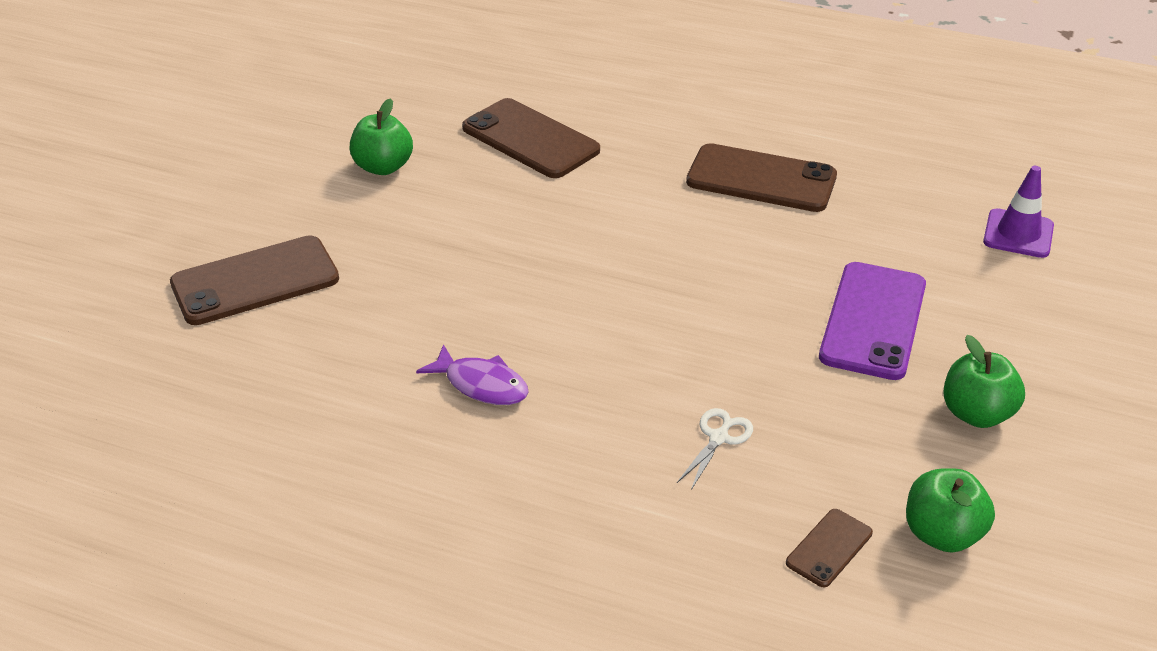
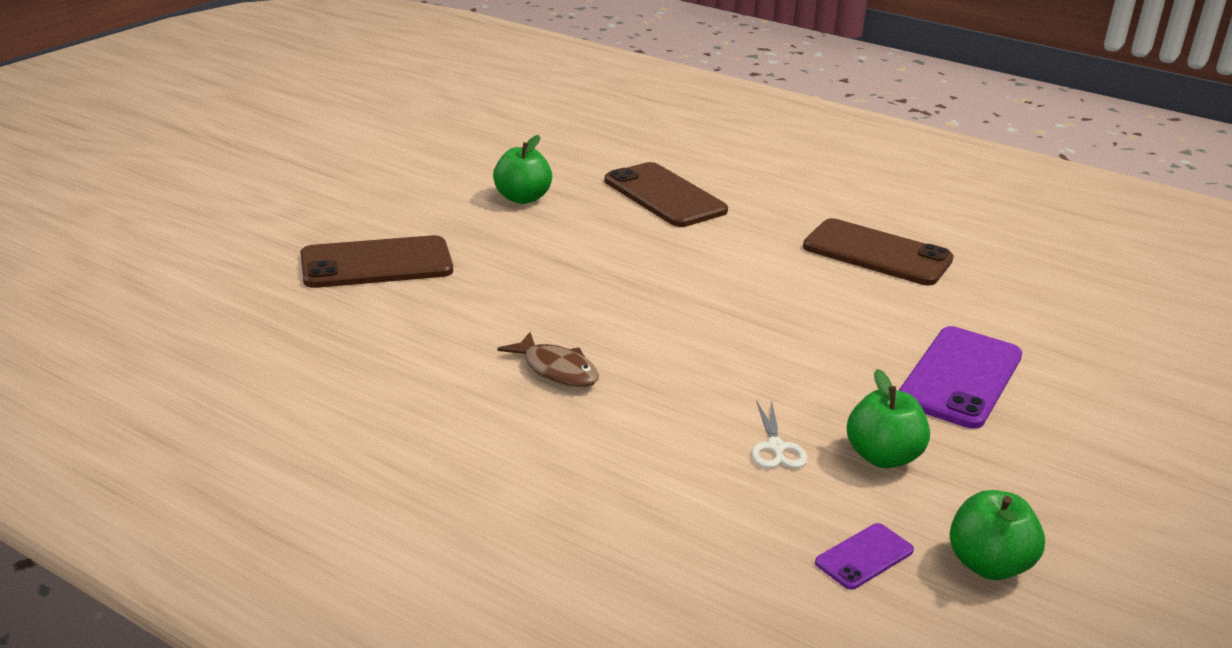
camera: 10 degrees right, 10 degrees down
purple fish [416,344,529,405] -> brown fish [497,332,599,388]
white scissors [677,408,753,490] -> white scissors turned 135 degrees clockwise [751,400,807,468]
brown phone [786,509,873,587] -> purple phone [815,523,914,590]
green apple [943,335,1025,428] -> green apple moved to [847,369,930,468]
purple traffic cone [983,166,1054,258] -> none

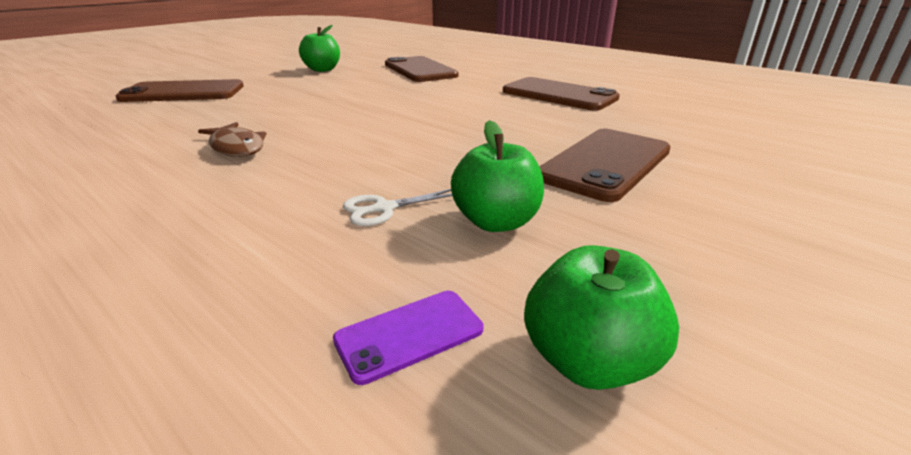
camera: 10 degrees right, 0 degrees up
white scissors [751,400,807,468] -> white scissors turned 60 degrees clockwise [343,189,452,226]
purple phone [898,326,1022,429] -> brown phone [539,129,671,202]

